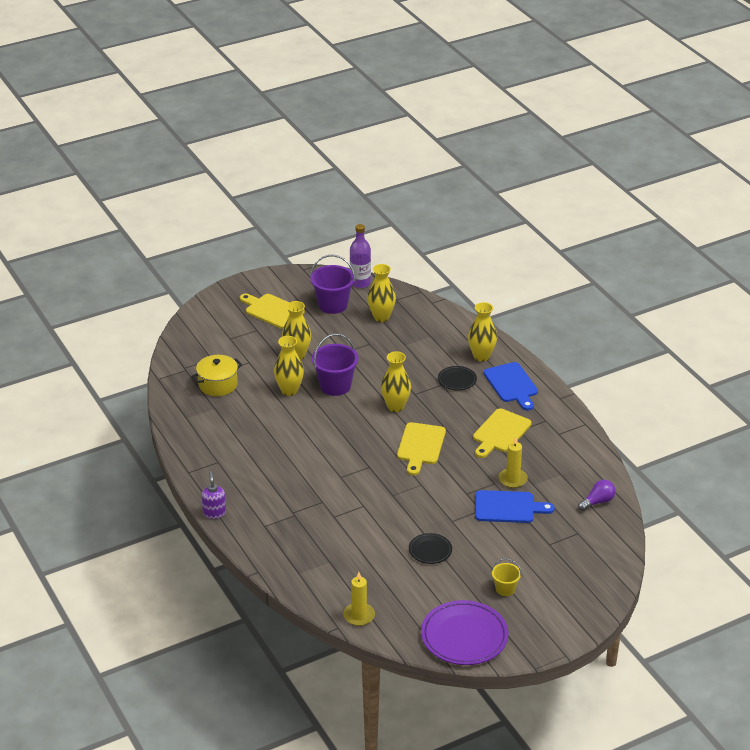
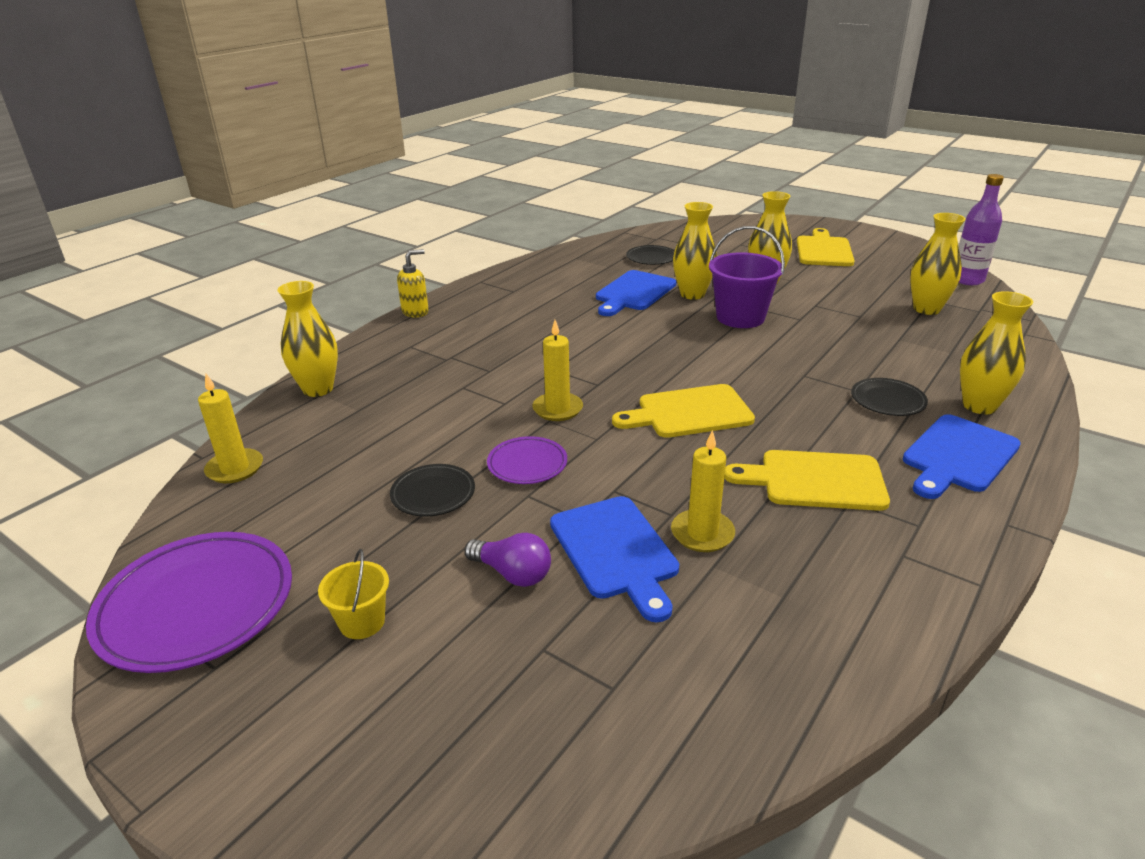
camera: 65 degrees right, 5 degrees down
yellow pot [192,355,242,396] -> black plate [626,245,675,265]
purple soap dispenser [201,471,226,519] -> yellow soap dispenser [397,249,429,317]
purple bucket [310,255,355,314] -> none
yellow vase [381,351,411,412] -> yellow vase moved to [278,281,338,397]
purple light bulb [578,480,616,511] -> purple light bulb moved to [464,533,551,587]
none -> purple plate [487,436,567,484]
none -> yellow candle [532,320,583,421]
none -> blue cutting board [596,270,676,316]

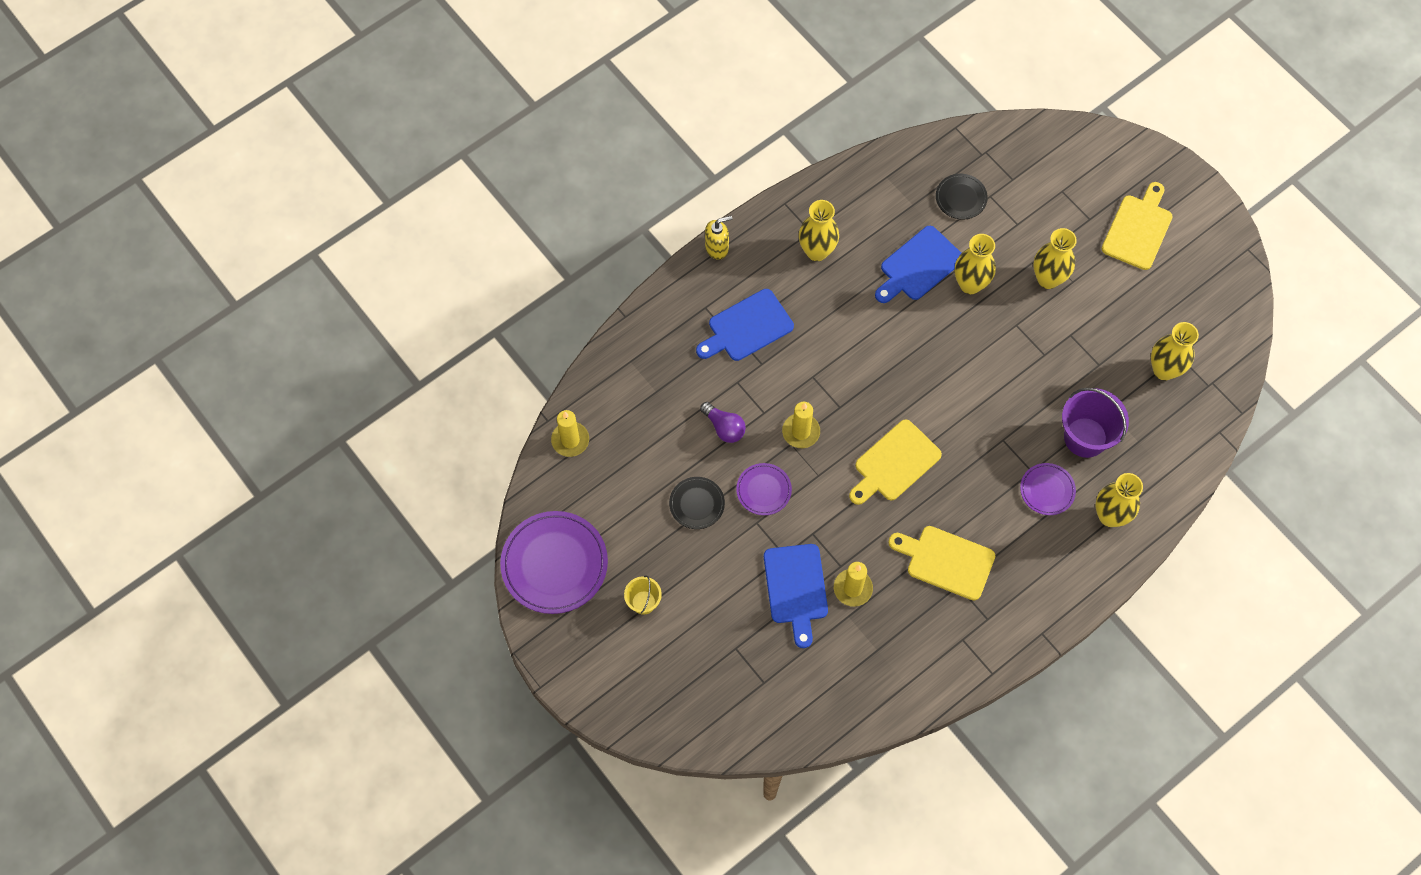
camera: 15 degrees right, 35 degrees up
yellow vase [278,281,338,397] -> yellow vase moved to [799,200,839,261]
purple light bulb [464,533,551,587] -> purple light bulb moved to [700,402,746,443]
yellow cutting board [612,384,755,438] -> yellow cutting board turned 45 degrees counterclockwise [849,419,942,505]
purple bucket [709,226,785,328] -> purple bucket moved to [1062,388,1129,458]
black plate [851,378,928,416] -> purple plate [1020,463,1076,515]
blue cutting board [903,414,1021,499] -> blue cutting board moved to [696,289,794,361]
purple bottle [958,174,1004,285] -> none

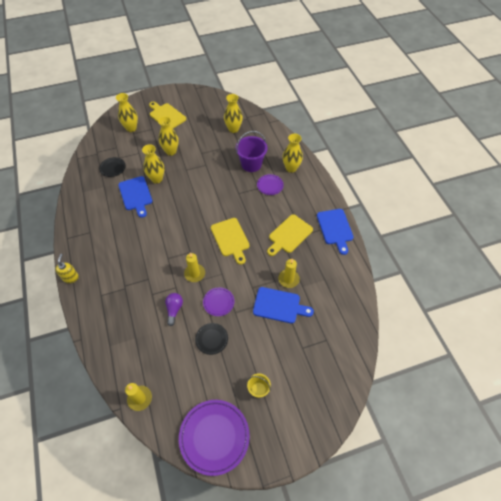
camera: 70 degrees left, 10 degrees down
blue cutting board [696,289,794,361] -> blue cutting board moved to [317,209,354,255]
purple light bulb [700,402,746,443] -> purple light bulb turned 60 degrees counterclockwise [165,293,183,326]
yellow vase [799,200,839,261] -> yellow vase moved to [116,93,138,132]

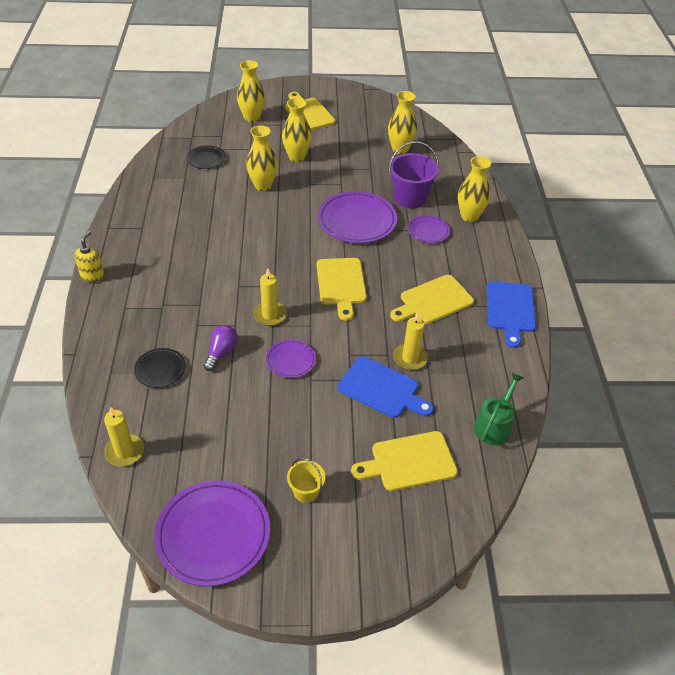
camera: 15 degrees right, 10 degrees down
blue cutting board [118,176,153,218] -> none
black plate [195,323,228,355] -> black plate moved to [134,348,186,388]
none -> purple plate [317,191,397,243]
none -> yellow cutting board [351,431,458,491]
none -> green watering can [474,373,523,445]

